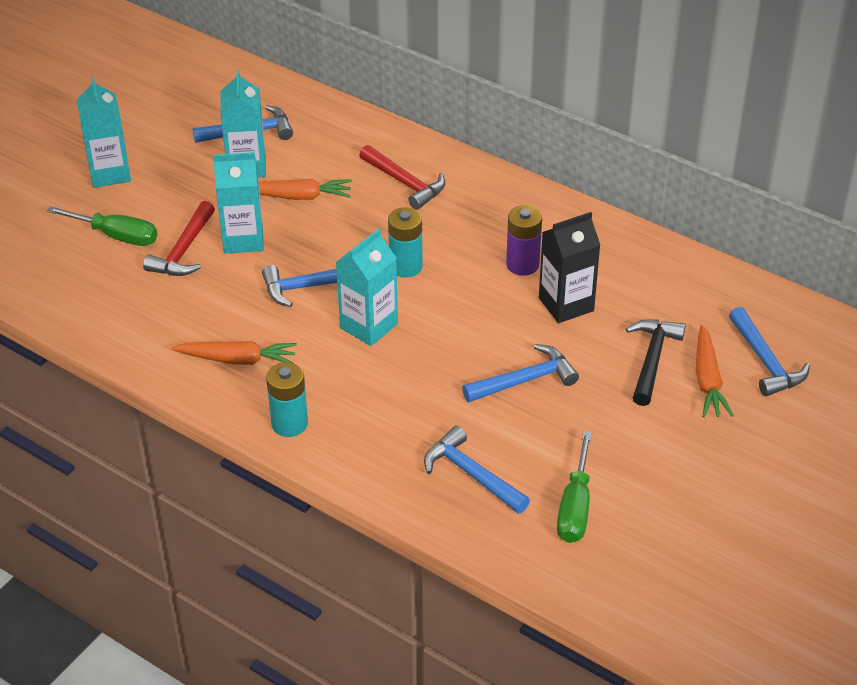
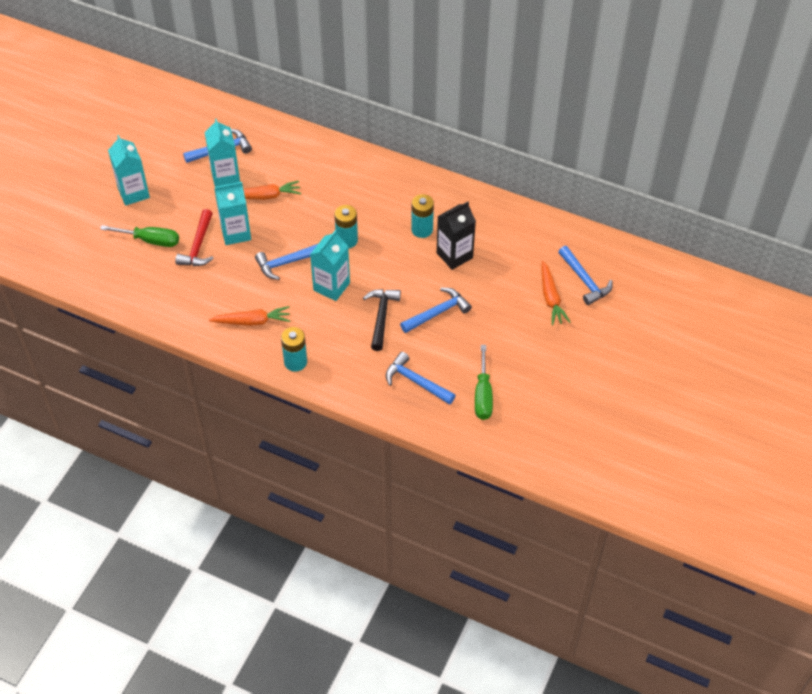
camera: 10 degrees left, 10 degrees up
red hammer [359,145,446,210] -> none
purple battery [506,205,542,276] -> turquoise battery [411,194,434,238]
black hammer [626,319,686,406] -> black hammer moved to [363,289,401,351]

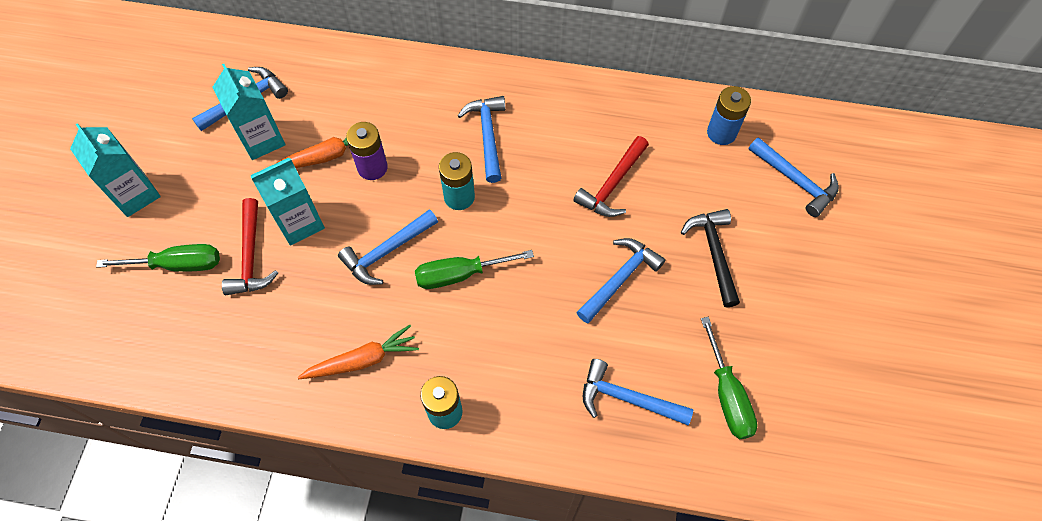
camera: 15 degrees left, 10 degrees up
turquoise carton [310,230,350,301] -> green screwdriver [415,250,534,289]
black hammer [363,289,401,351] -> black hammer moved to [681,209,740,307]
turquoise battery [411,194,434,238] -> none
black carton [437,202,476,270] -> red hammer [573,136,649,217]
orange carrot [542,261,570,325] -> none
none -> purple battery [346,122,388,180]
none -> blue hammer [458,96,506,183]
none -> blue battery [707,86,751,145]

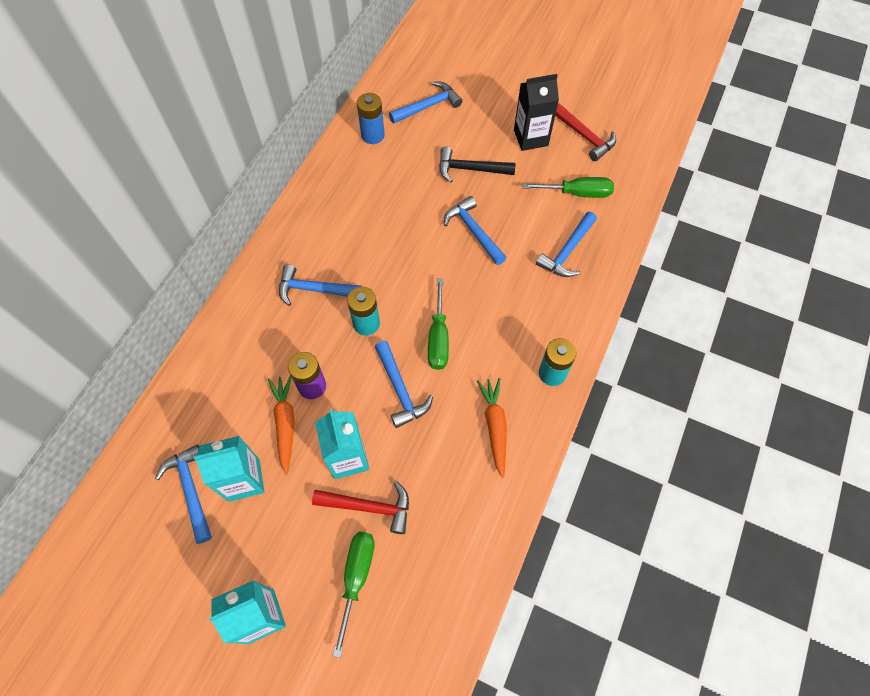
camera: 75 degrees left, 0 degrees up
red hammer [573,136,649,217] -> red hammer moved to [555,103,616,161]
none -> black carton [514,74,559,151]

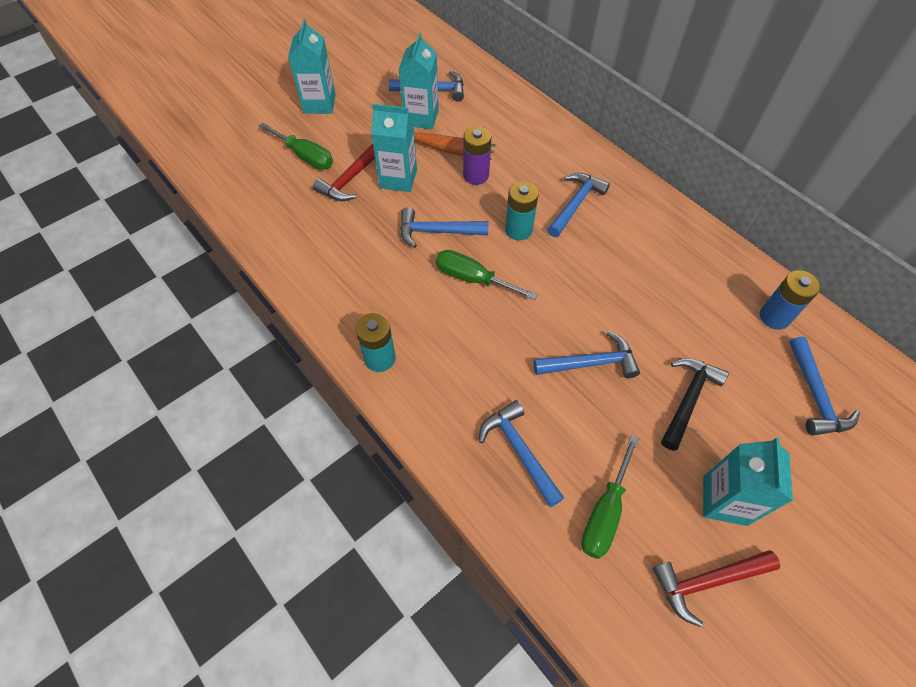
camera: 115 degrees right, 5 degrees down
orange carrot [477,378,507,478] -> none
black carton [514,74,559,151] -> turquoise carton [703,438,793,526]

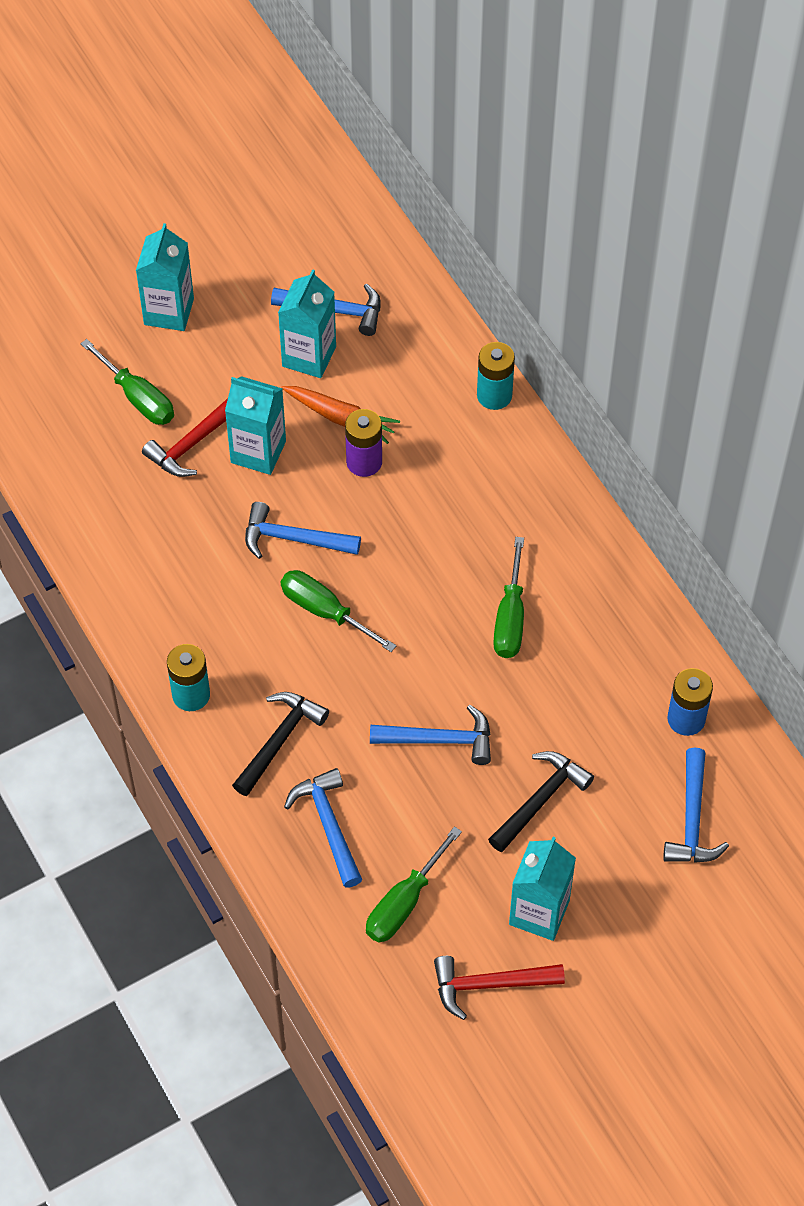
camera: 10 degrees right, 0 degrees up
turquoise battery [505,181,539,240] -> turquoise battery moved to [477,342,515,410]
blue hammer [547,173,610,237] -> none
none -> black hammer [232,692,329,796]
none -> green screwdriver [493,537,524,658]

